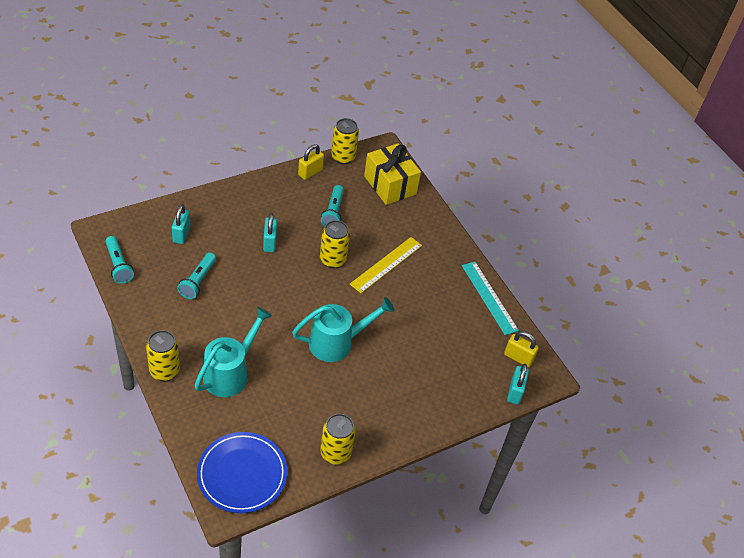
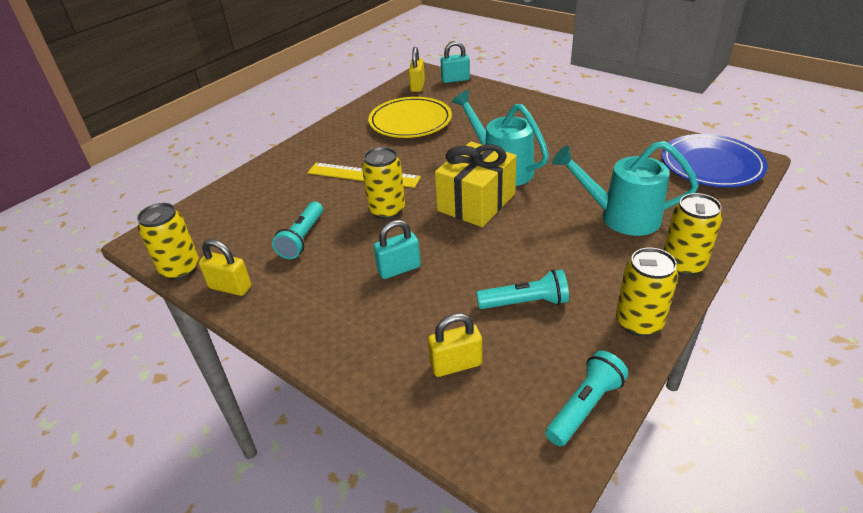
camera: 105 degrees left, 10 degrees down
turquoise padlock [172,204,191,244] -> yellow padlock [428,313,482,377]
yellow can [320,414,356,465] -> yellow can moved to [616,248,678,337]
turquoise flashlight [321,185,344,226] -> turquoise flashlight turned 120 degrees clockwise [272,202,323,259]
yellow gift [364,144,421,205] -> yellow gift moved to [435,142,517,227]
turquoise ruler [462,262,519,335] -> none
none -> yellow plate [368,97,452,138]

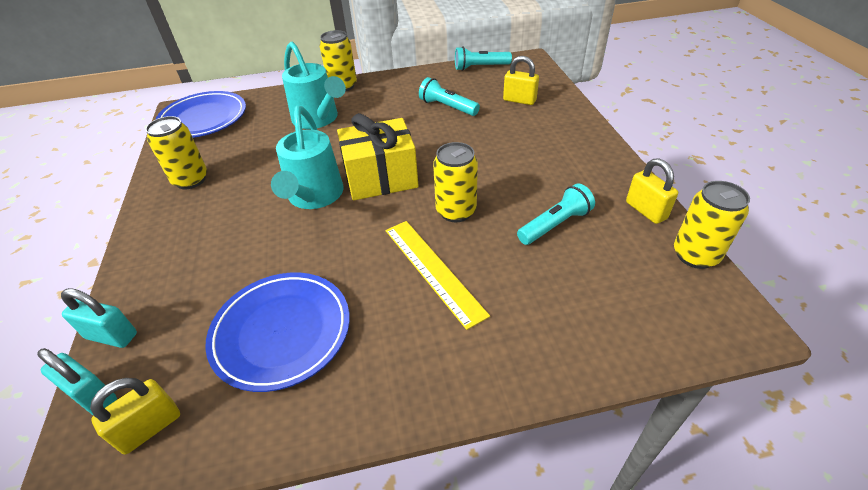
camera: 140 degrees left, 5 degrees up
yellow plate [368,97,452,138] -> blue plate [205,273,350,392]
turquoise padlock [373,220,421,279] -> turquoise padlock moved to [61,288,137,348]
yellow can [616,248,678,337] -> yellow can moved to [145,116,207,189]

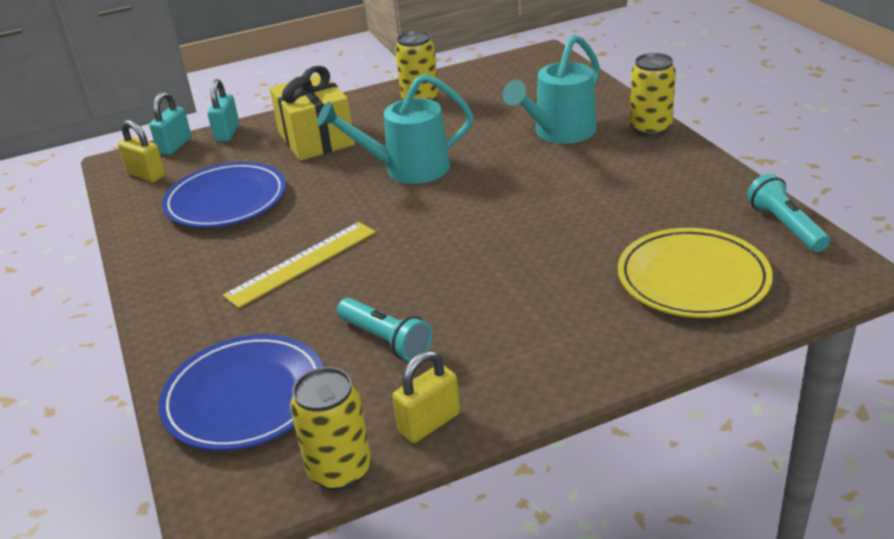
camera: 80 degrees right, 10 degrees down
blue plate [155,91,246,138] -> blue plate moved to [159,334,324,451]
yellow gift [337,113,419,200] -> yellow gift moved to [270,66,355,161]
turquoise flashlight [419,77,480,116] -> none
yellow can [433,142,478,222] -> none
yellow padlock [503,56,539,105] -> yellow plate [618,228,773,318]

